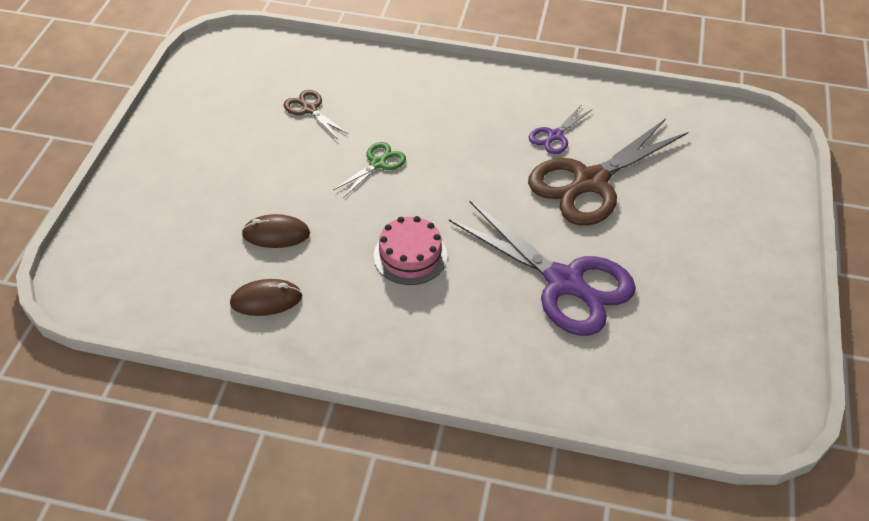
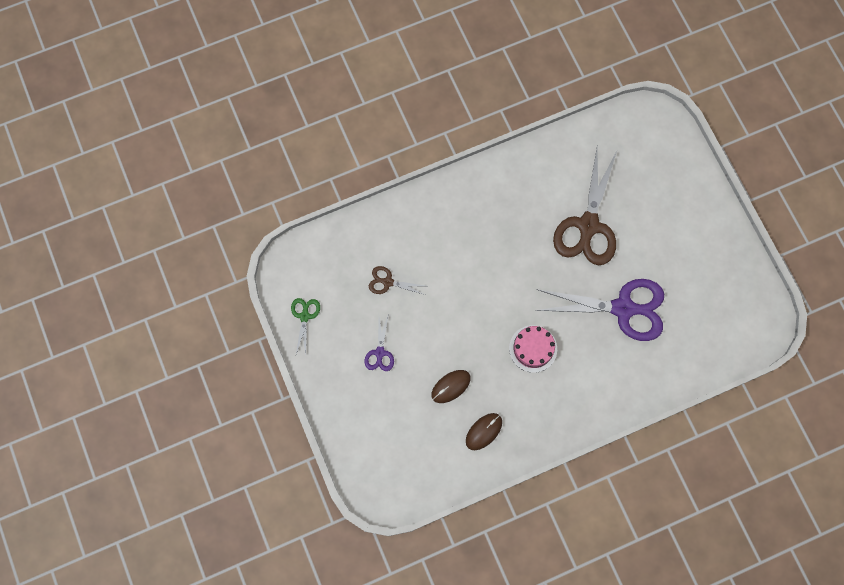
camera: 35 degrees left, 25 degrees up
green scissors [333,142,406,197] -> green scissors moved to [291,298,320,355]
purple scissors [529,104,593,154] -> purple scissors moved to [365,316,394,371]

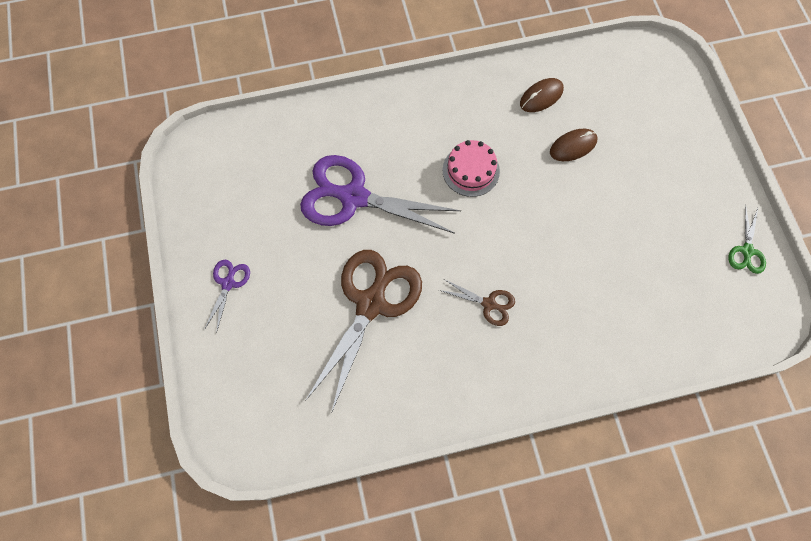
camera: 170 degrees left, 5 degrees down
purple scissors [365,316,394,371] -> purple scissors moved to [204,260,250,333]
brown scissors [369,266,425,295] -> brown scissors moved to [439,279,515,326]

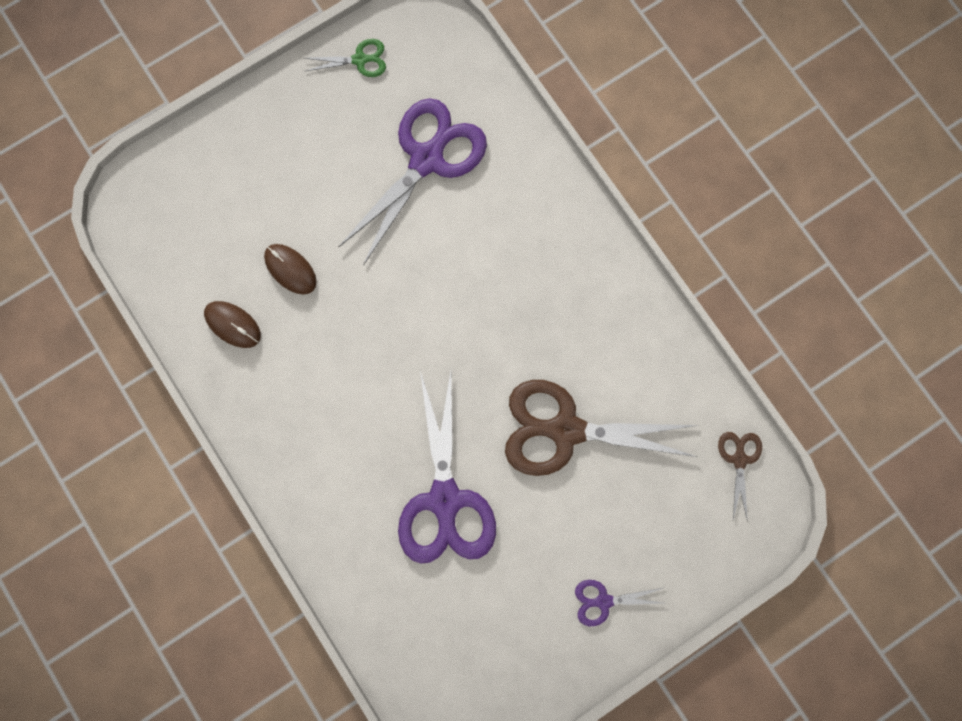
camera: 110 degrees left, 10 degrees up
brown scissors [439,279,515,326] -> brown scissors moved to [718,432,762,522]
pink cake [443,140,500,197] -> none
none -> purple scissors [339,98,487,266]

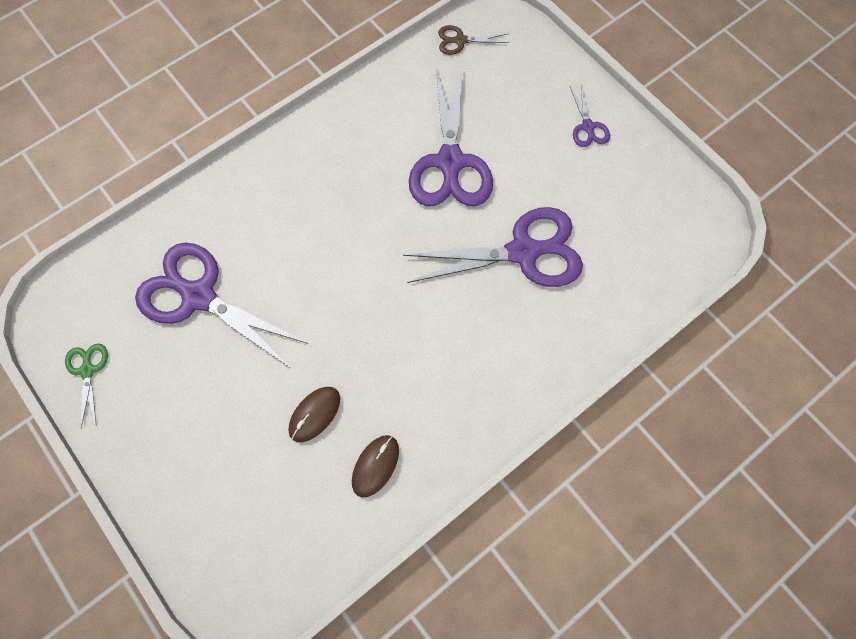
camera: 95 degrees left, 10 degrees down
brown scissors [505,380,699,476] -> purple scissors [409,67,493,206]

